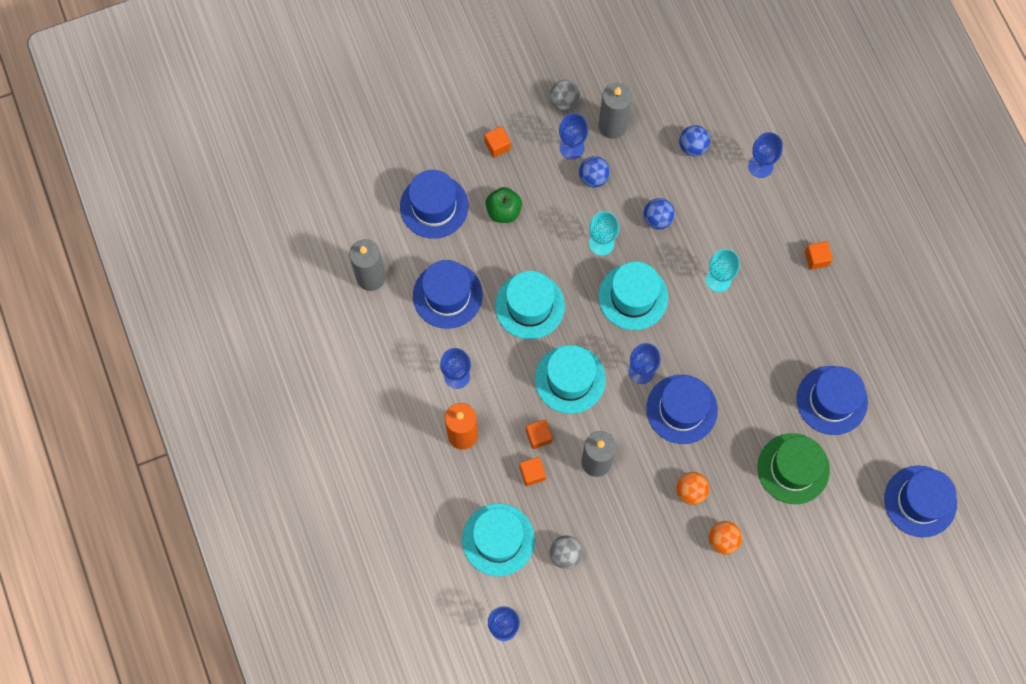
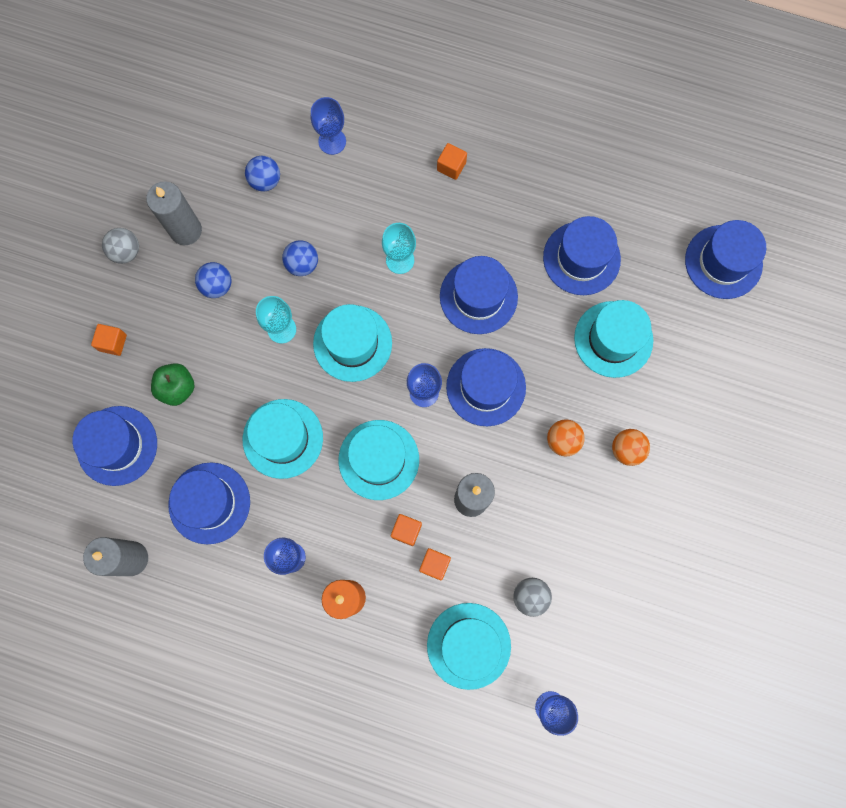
camera: 50 degrees left, 5 degrees up
blue goblet [559,113,588,159] -> none
green hat [758,433,830,504] -> turquoise hat [574,300,653,378]
none -> blue hat [440,256,518,334]

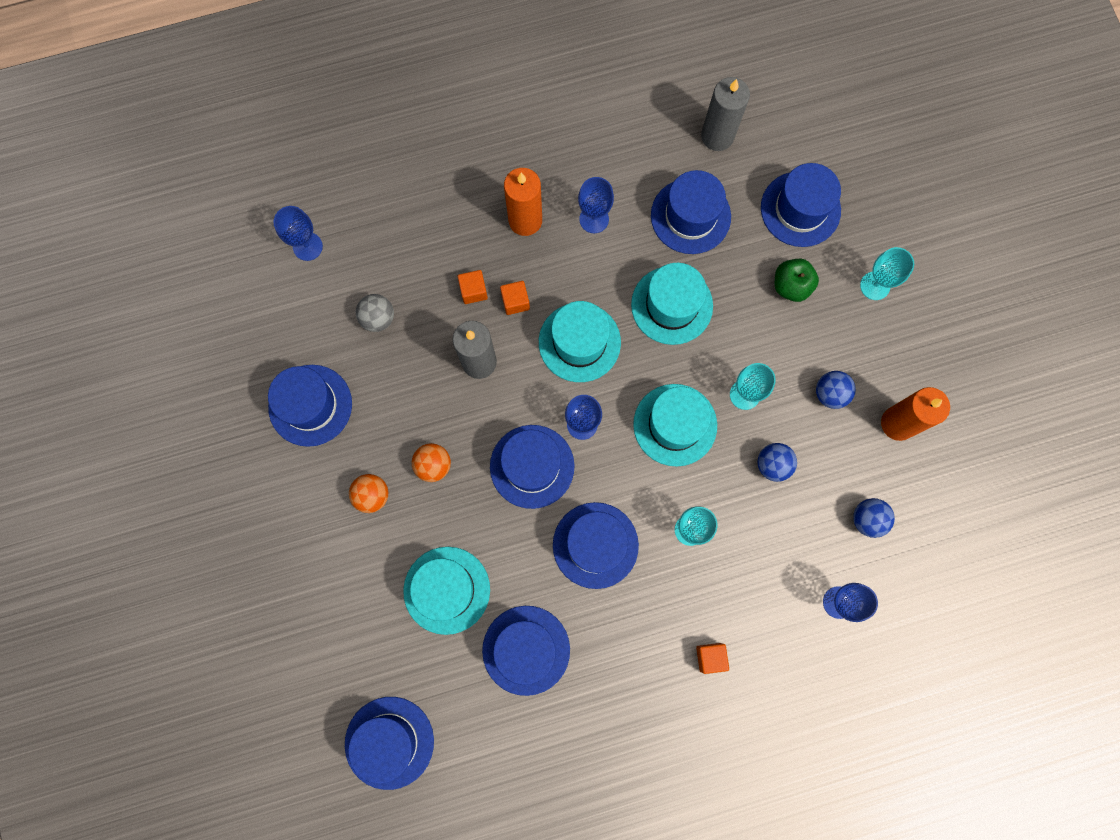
camera: 145 degrees right, 0 degrees up
orange cube [91,324,127,356] -> turquoise goblet [860,247,914,300]
grey ball [102,228,139,264] -> none
grey candle [146,181,202,245] -> orange candle [881,387,950,441]
turquoise hat [427,603,511,690] -> none
none -> blue hat [268,365,352,447]

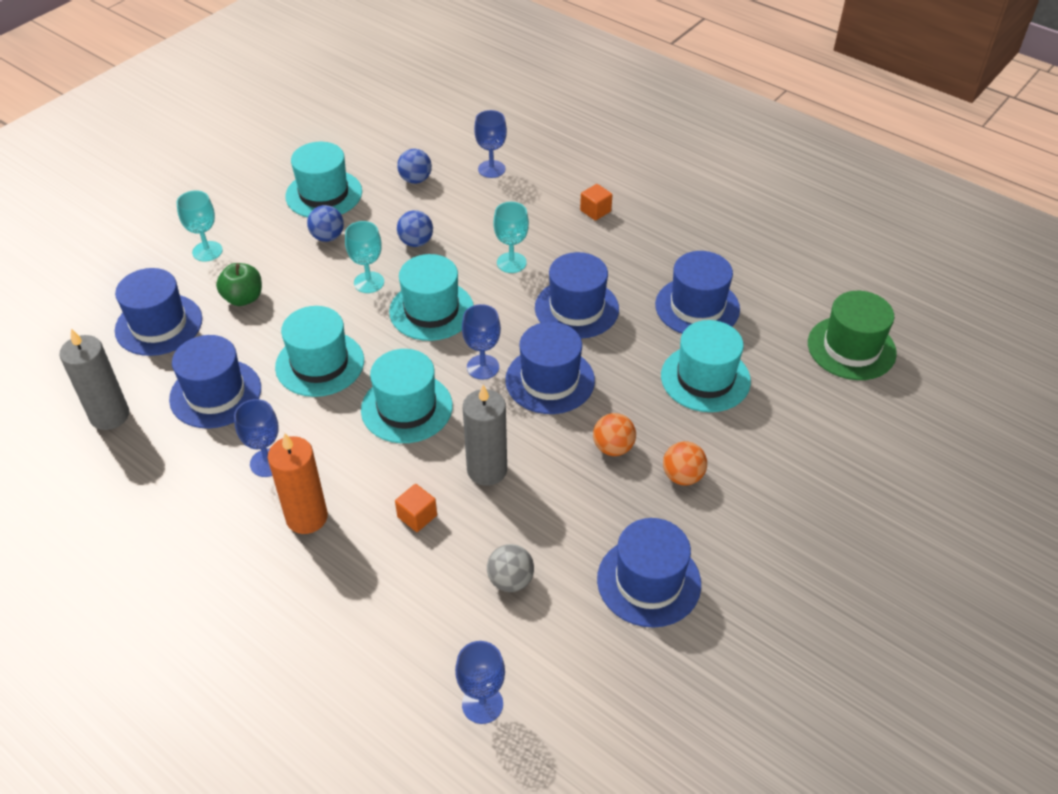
camera: 125 degrees left, 30 degrees down
blue hat [345,697,434,790] -> green hat [808,291,897,380]
orange cube [500,281,530,315] -> none
orange candle [881,387,950,441] -> turquoise hat [285,142,362,217]

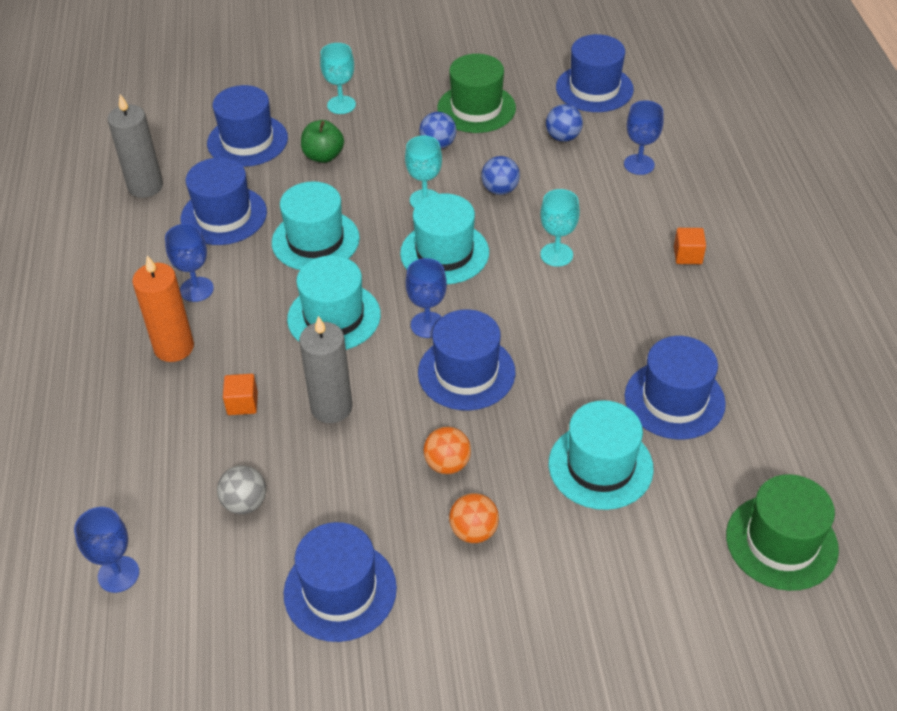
camera: 45 degrees right, 0 degrees up
turquoise hat [285,142,362,217] -> green hat [437,54,516,133]
blue hat [535,252,619,339] -> blue hat moved to [556,34,634,112]

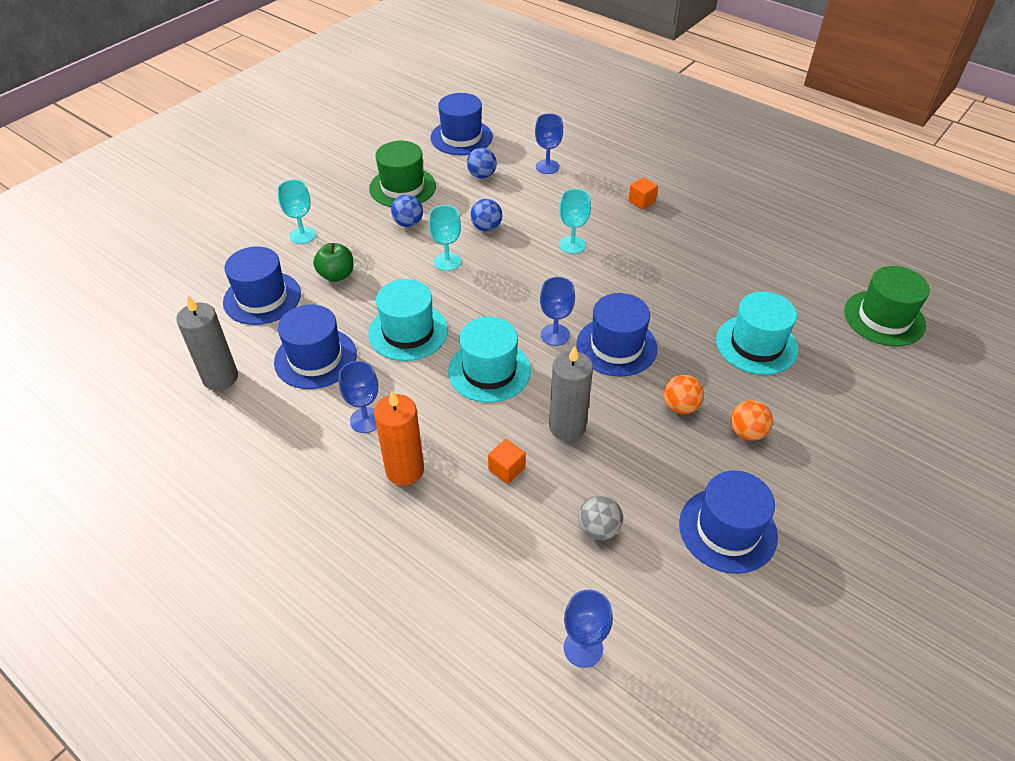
camera: 45 degrees left, 0 degrees up
turquoise hat [400,193,489,284] -> none
blue hat [625,336,726,439] -> none

